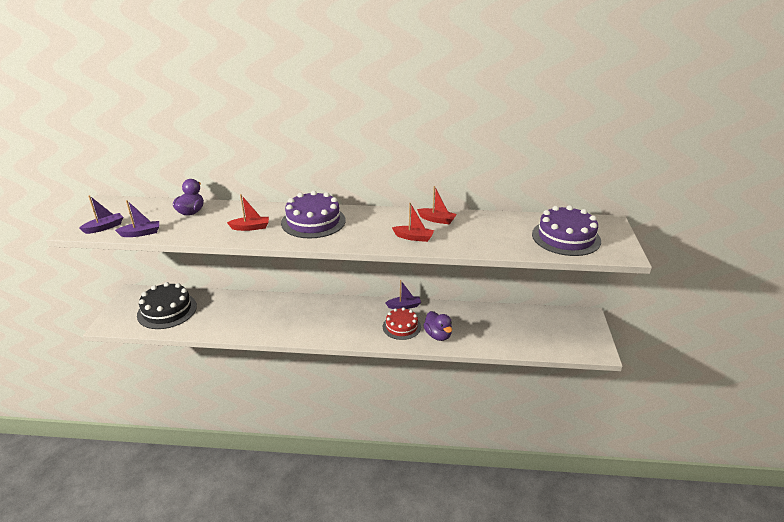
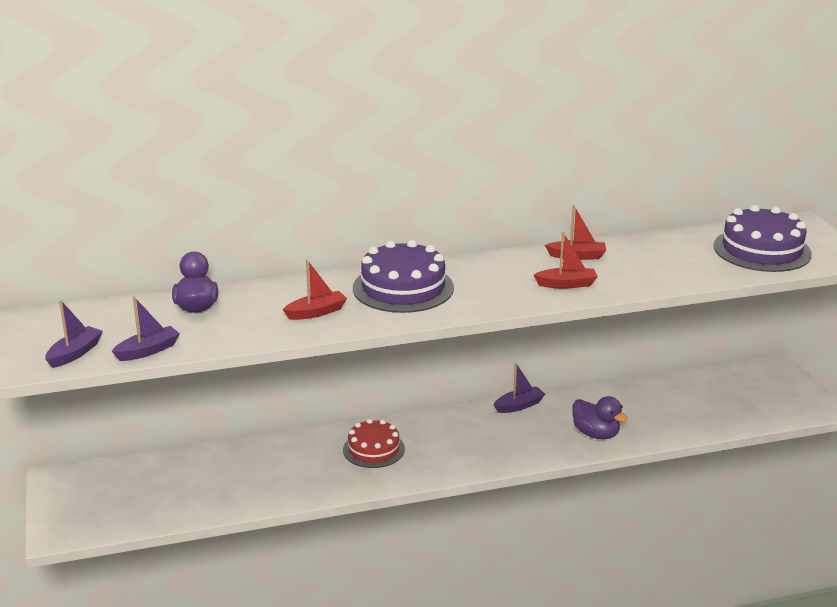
camera: 20 degrees left, 5 degrees down
black cake [137,282,197,329] -> none
red cake [383,307,421,340] -> red cake moved to [343,419,405,468]

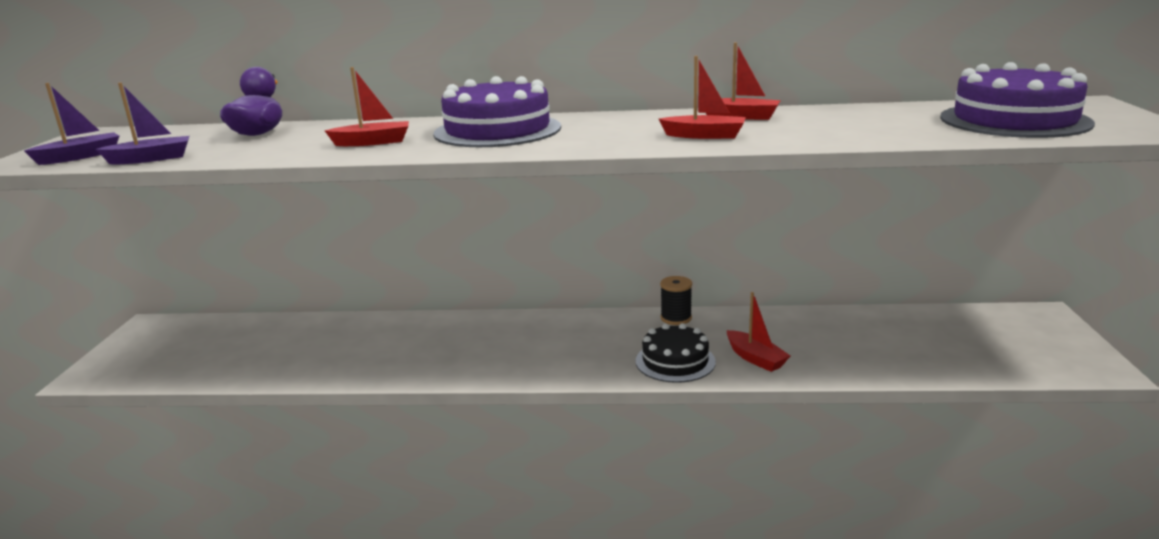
camera: 20 degrees right, 5 degrees down
red cake [343,419,405,468] -> none
purple boat [494,363,545,413] -> black spool [660,276,692,325]
purple duck [572,396,628,439] -> red boat [727,292,790,372]
none -> black cake [636,323,716,383]

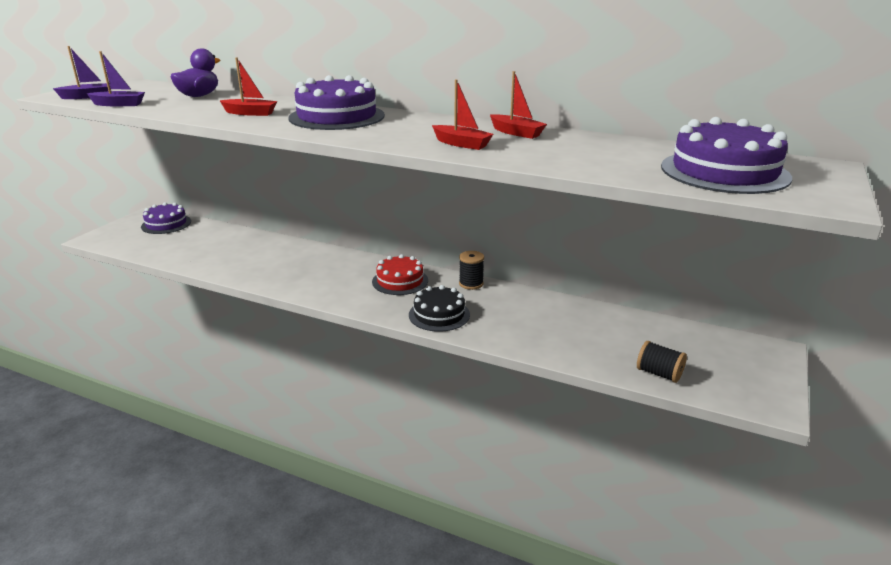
camera: 20 degrees right, 5 degrees up
red boat [727,292,790,372] -> none
none -> purple cake [141,202,191,234]
none -> red cake [372,254,428,295]
none -> black spool [637,341,687,383]

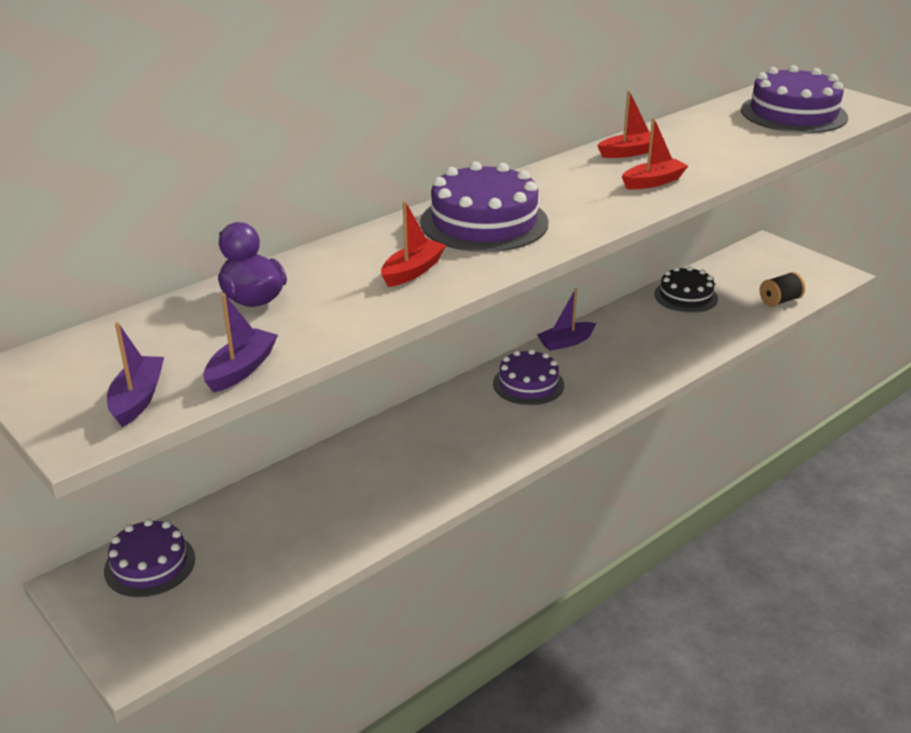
camera: 65 degrees left, 5 degrees up
red cake [372,254,428,295] -> purple cake [493,349,564,405]
black cake [409,285,470,332] -> black cake moved to [654,266,718,313]
black spool [459,251,484,290] -> purple boat [537,289,597,351]

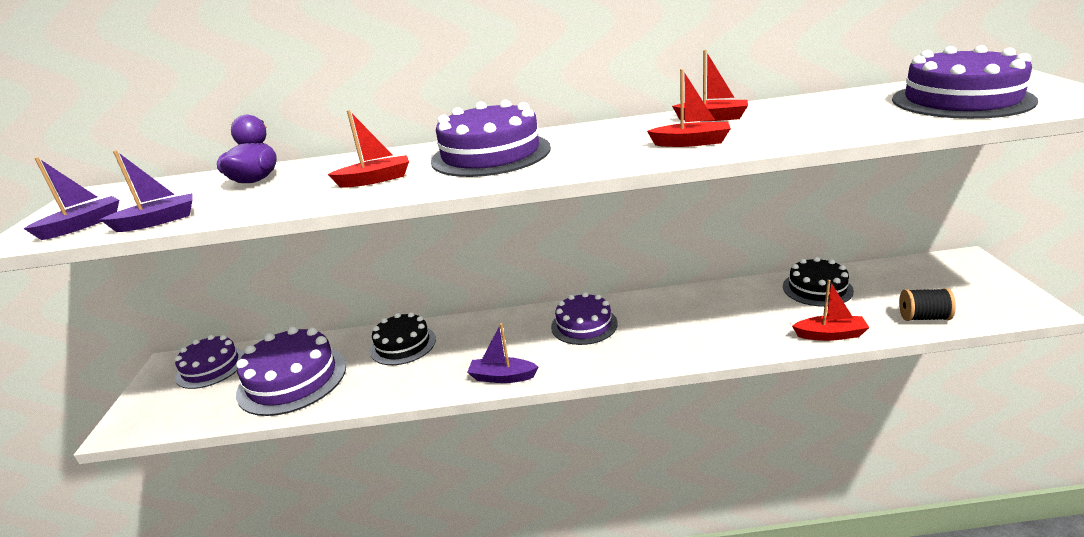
camera: 40 degrees right, 5 degrees down
purple boat [537,289,597,351] -> purple boat moved to [467,323,538,383]
none -> purple cake [236,326,346,416]
none -> black cake [370,312,436,365]
none -> red boat [792,280,870,341]

